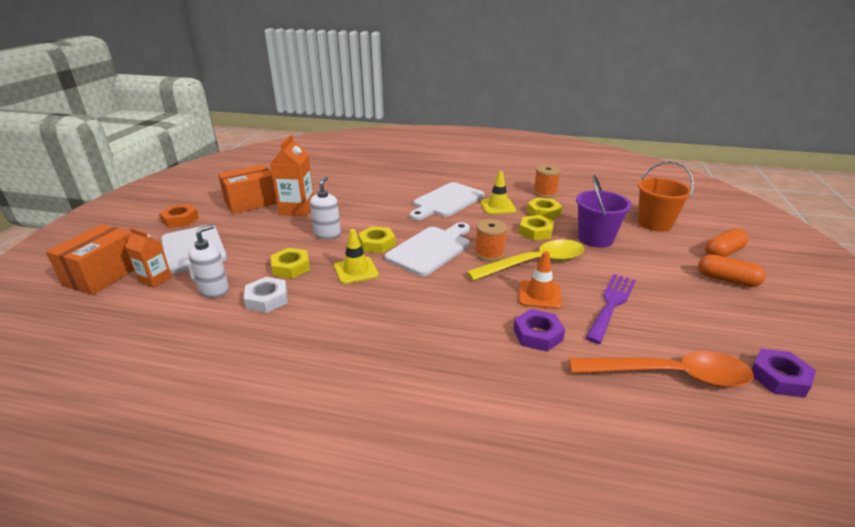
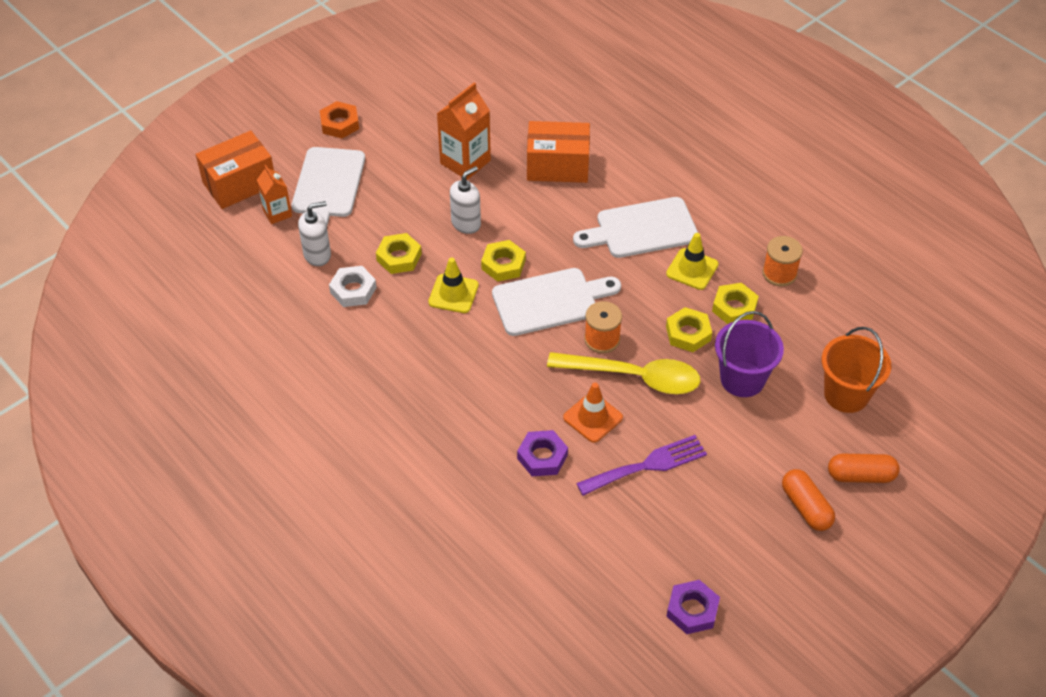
camera: 35 degrees right, 20 degrees up
orange box [218,165,277,214] -> orange box moved to [527,121,590,183]
orange spoon [569,351,754,387] -> none

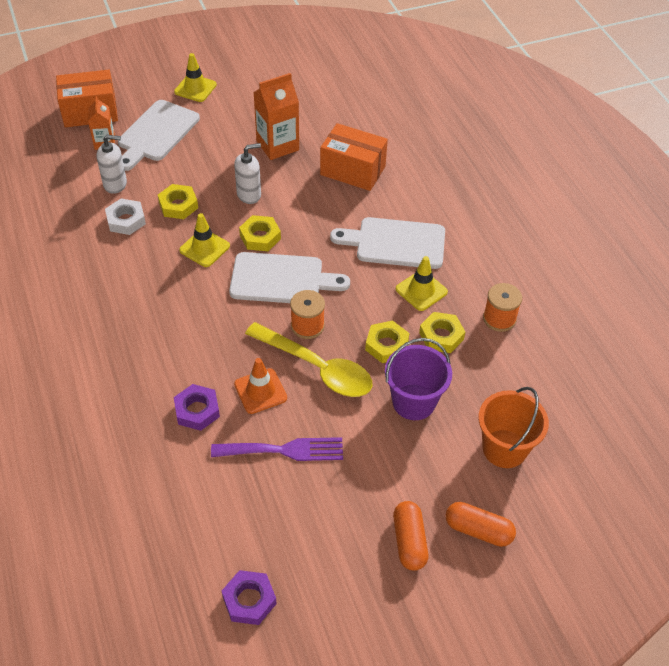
camera: 20 degrees right, 0 degrees up
orange nut [320,101,359,138] -> yellow traffic cone [174,53,217,102]

